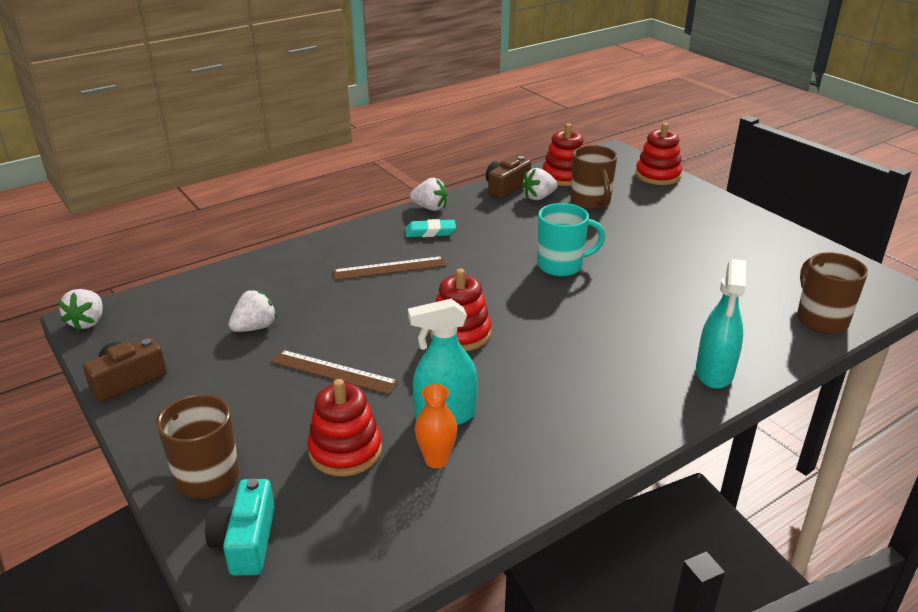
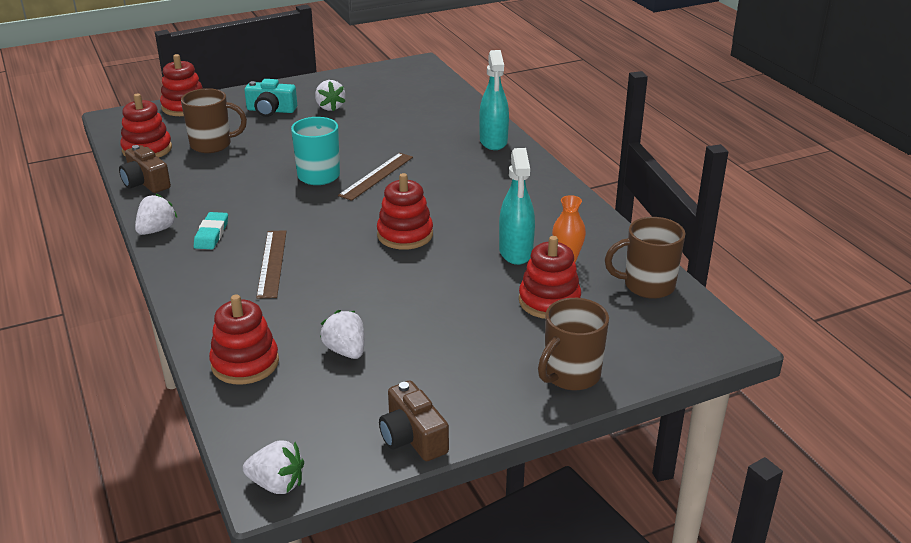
camera: 80 degrees left, 0 degrees up
turquoise camera [205,478,275,576] -> turquoise camera moved to [244,79,297,117]
brown ruler [271,350,399,395] -> brown ruler moved to [338,153,413,201]
white strawberry [521,168,558,200] -> white strawberry moved to [315,80,346,111]
turquoise spray bottle [696,259,746,389] -> turquoise spray bottle turned 60 degrees clockwise [479,50,509,150]
brown mug [797,252,868,334] -> brown mug moved to [605,217,685,299]
none -> red stacking toy [209,295,279,385]

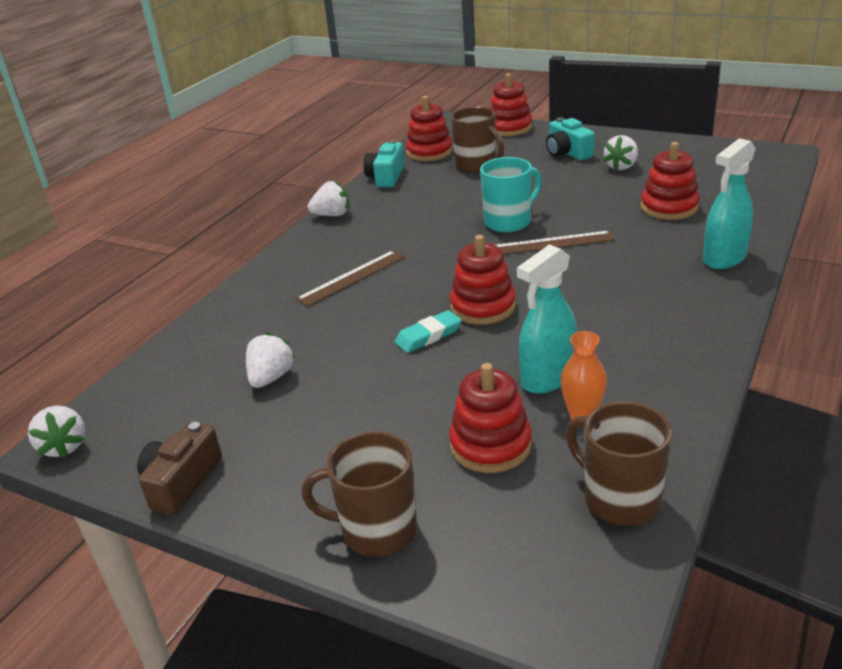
camera: 55 degrees right, 0 degrees up
brown camera [119,145,171,193] -> turquoise camera [363,140,404,187]
turquoise eraser [194,212,228,249] -> turquoise eraser moved to [395,310,462,353]
red stacking toy [209,295,279,385] -> red stacking toy moved to [641,142,700,220]

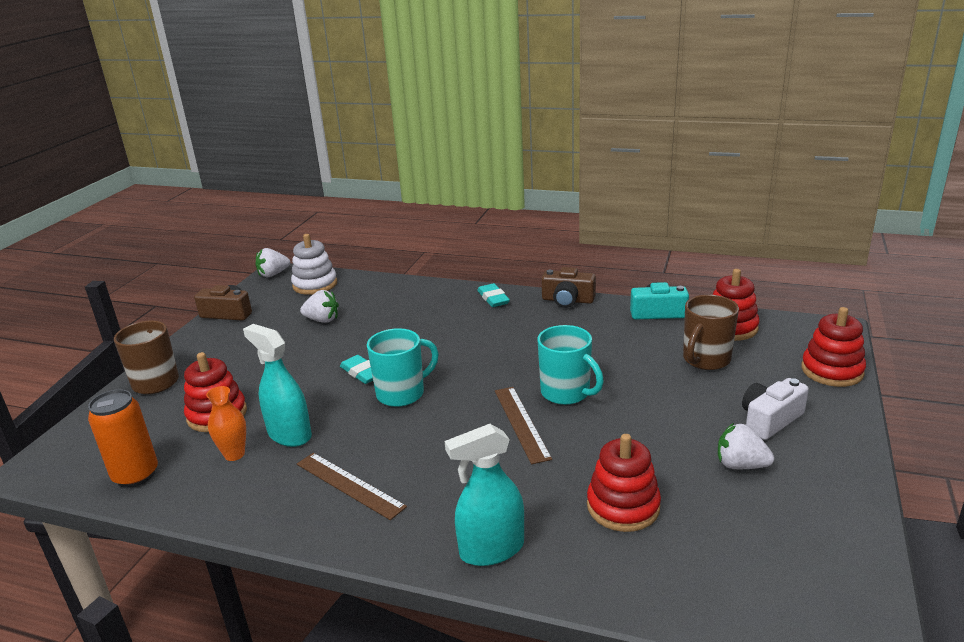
camera: 80 degrees right, 5 degrees down
brown ruler [296,250,405,307] -> brown ruler moved to [297,453,407,520]
white strawberry [308,181,349,216] -> brown camera [542,267,596,308]
red stacking toy [450,235,516,325] -> turquoise mug [367,328,439,407]
turquoise camera [546,117,595,160] -> white camera [742,378,809,440]
brown mug [566,401,672,526] -> orange can [88,389,158,488]
turquoise spray bottle [703,138,756,269] -> turquoise spray bottle turned 60 degrees counterclockwise [445,424,524,566]
none -> white stacking toy [291,234,337,295]
none -> turquoise eraser [477,283,510,307]

